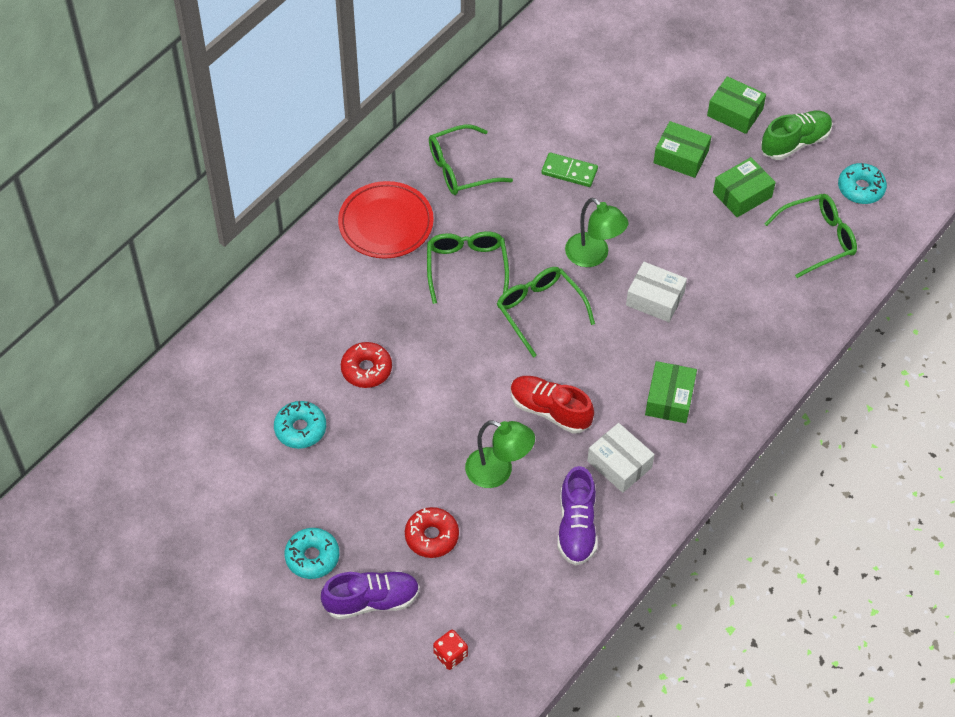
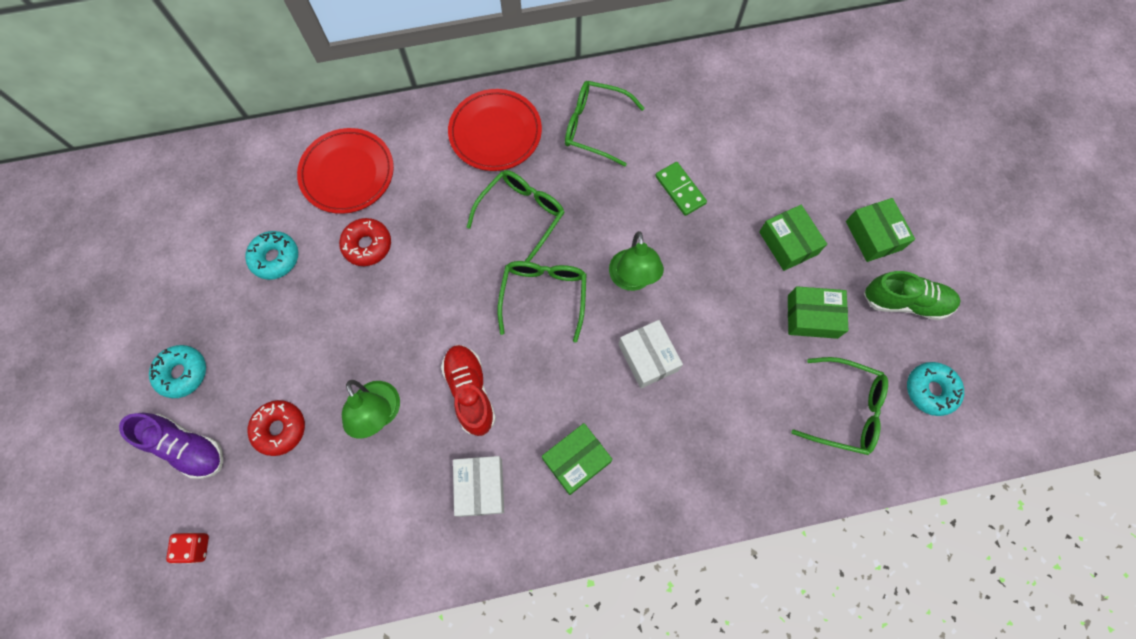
camera: 40 degrees right, 15 degrees up
purple shoe [557,466,597,565] -> none
none -> red plate [297,128,394,214]

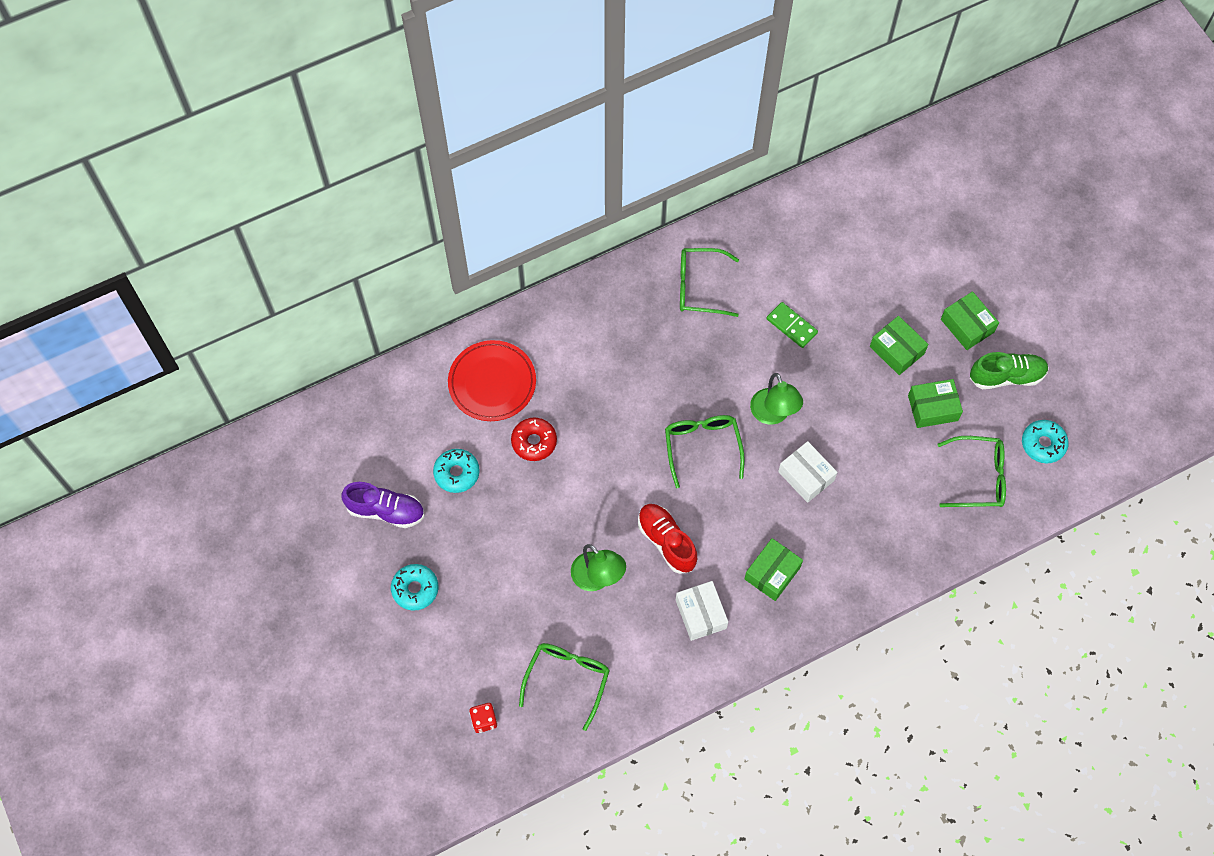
camera: 15 degrees left, 5 degrees down
purple shoe [119,413,223,479] -> purple shoe moved to [342,482,425,528]
red donut [247,400,305,456] -> none
red plate [448,89,542,171] -> none
green glasses [467,170,565,262] -> green glasses moved to [519,643,610,731]

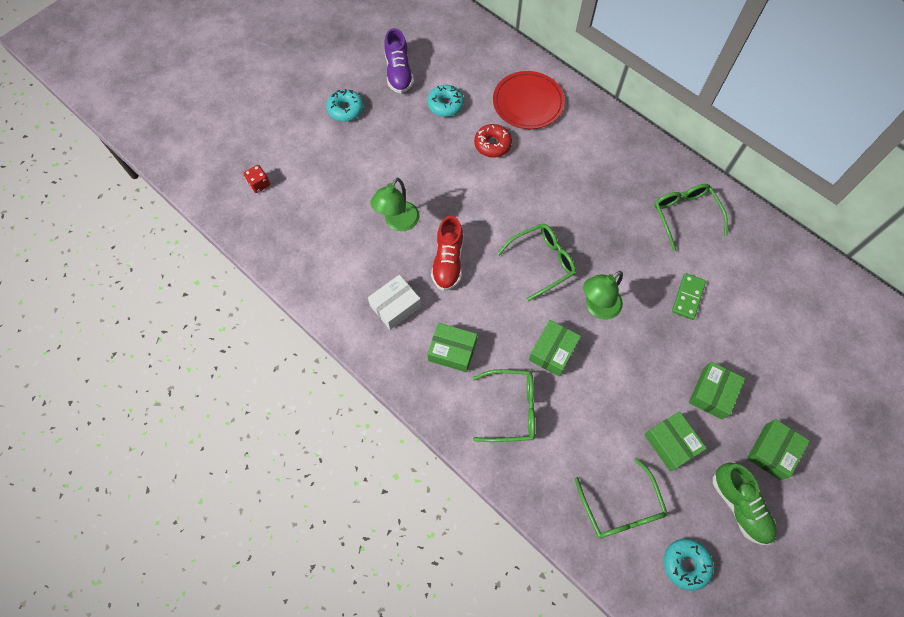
camera: 70 degrees right, 0 degrees up
green glasses [519,643,610,731] -> green glasses moved to [473,369,535,442]
red shoe [638,504,697,574] -> red shoe turned 150 degrees clockwise [431,216,463,291]
white box [778,441,838,503] -> green box [529,320,581,377]

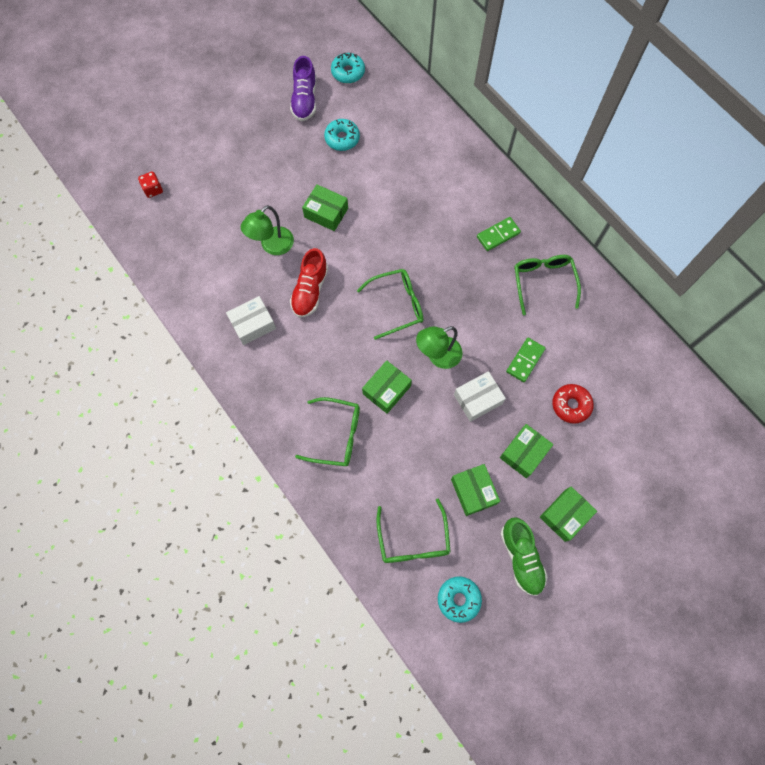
camera: 10 degrees right, 5 degrees up
turquoise donut [326,89,364,122] -> turquoise donut moved to [331,52,365,83]
green box [427,323,477,372] -> green box moved to [302,184,348,231]
red donut [474,124,512,158] -> red donut moved to [552,384,594,424]
red plate [493,71,565,129] -> none
none -> white box [454,371,506,422]
none -> green domino [477,217,521,251]

